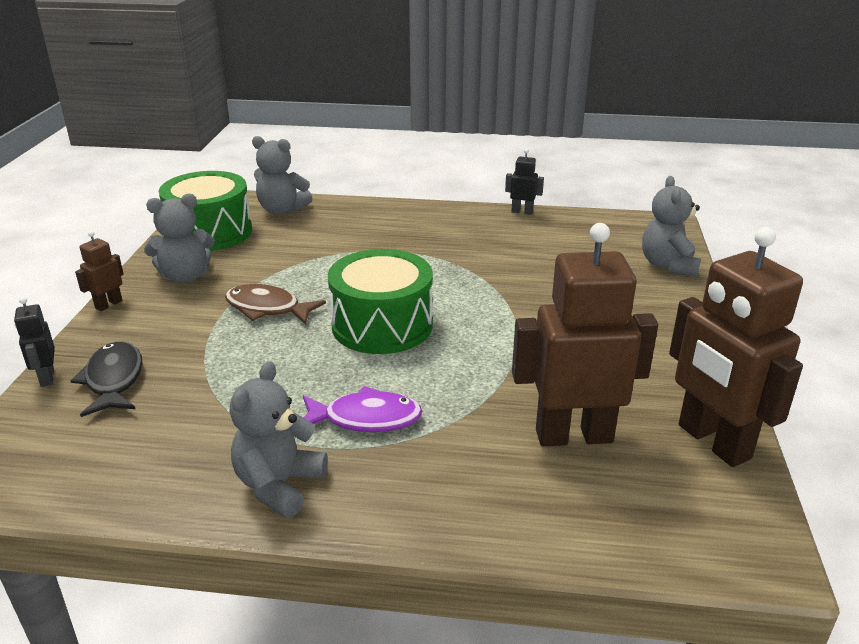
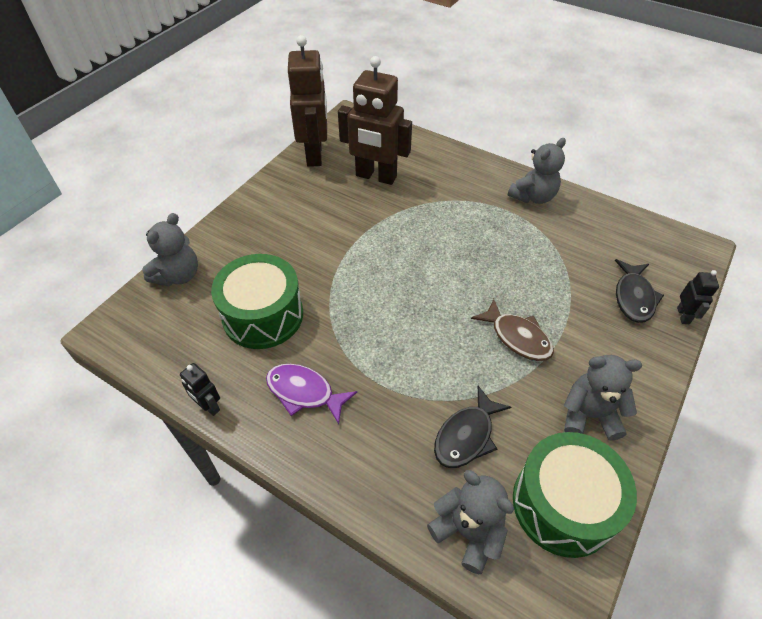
camera: 155 degrees left, 20 degrees up
brown robot [75,231,124,311] -> none
purple fish [303,386,423,432] -> purple fish moved to [266,364,357,424]
green drum [328,249,433,354] -> green drum moved to [211,254,303,349]
none -> black fish [434,386,511,468]

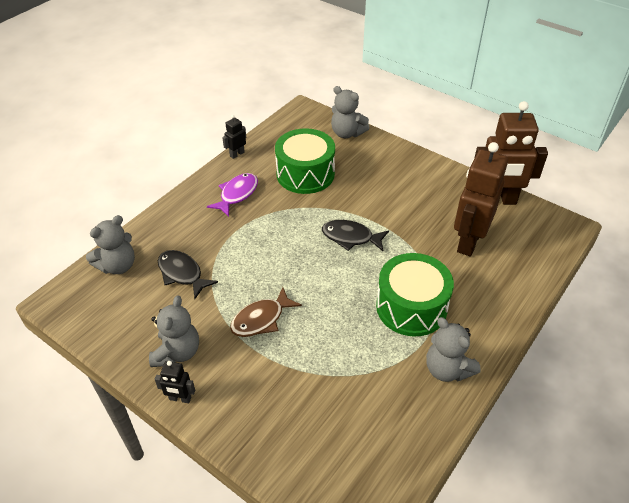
camera: 95 degrees right, 5 degrees down
green drum [513,432,637,558] -> green drum moved to [376,253,454,337]
black fish [615,259,664,323] -> black fish moved to [322,220,389,251]
black robot [677,270,719,324] -> black robot moved to [155,361,195,403]

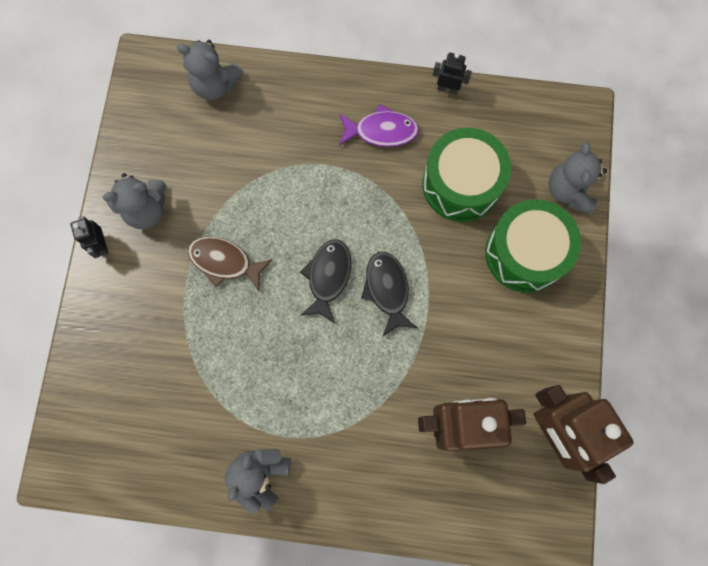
camera: 60 degrees right, 30 degrees up
black fish [158,250,218,299] -> black fish moved to [300,240,351,323]
green drum [376,253,454,337] -> green drum moved to [485,199,581,293]

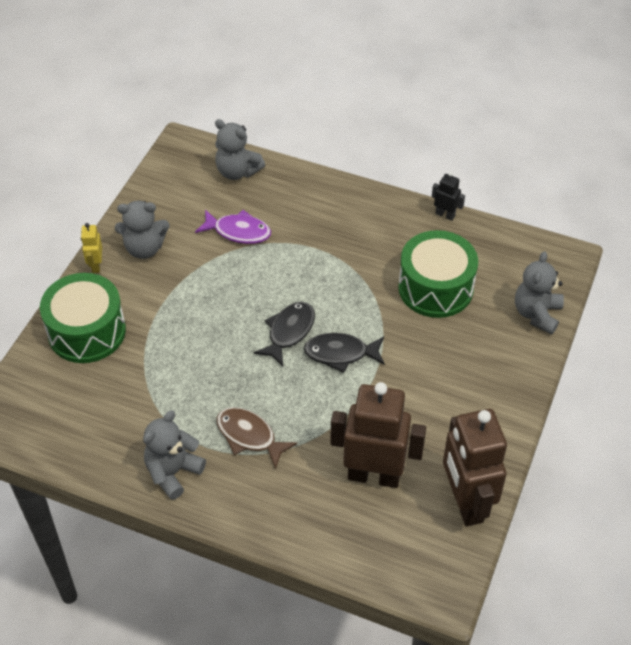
camera: 15 degrees right, 25 degrees down
black robot [70,216,108,258] -> yellow robot [81,223,102,273]
brown fish [188,236,273,291] -> brown fish moved to [217,407,298,469]
purple fish [339,104,419,147] -> purple fish moved to [195,209,271,244]
black fish [361,252,417,336] -> black fish turned 90 degrees counterclockwise [304,333,385,373]
green drum [485,199,581,293] -> green drum moved to [40,273,126,363]

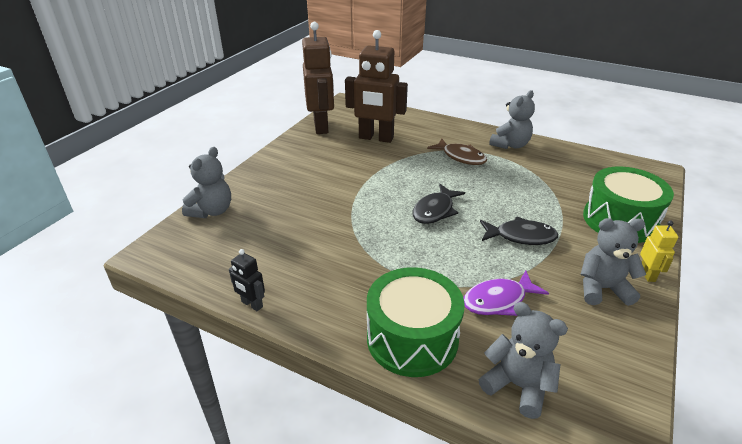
camera: 175 degrees left, 15 degrees down
purple fish [195,209,271,244] -> purple fish turned 45 degrees counterclockwise [464,270,549,316]
black fish [304,333,385,373] -> black fish moved to [480,216,558,245]
green drum [398,230,478,318] -> green drum moved to [367,267,465,377]

